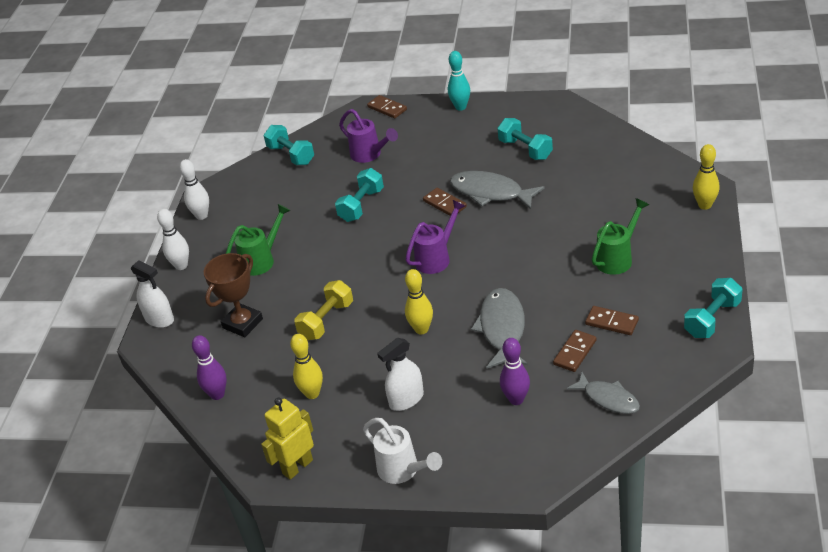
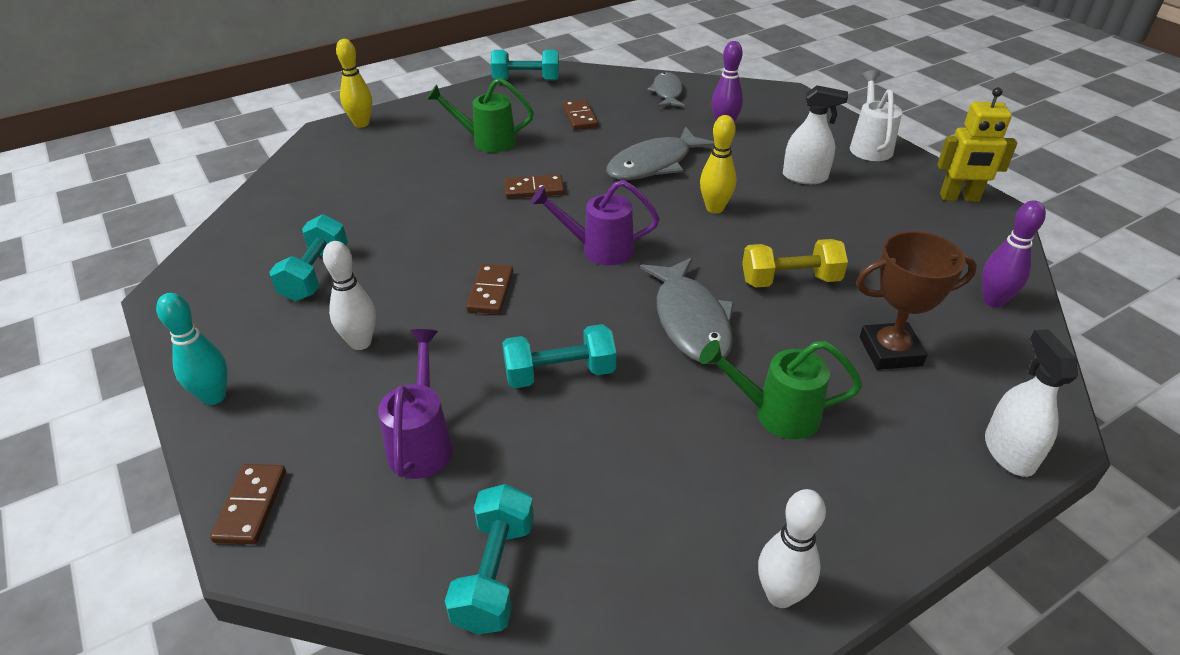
camera: 135 degrees left, 0 degrees up
white bowling pin [157,209,189,270] -> white bowling pin moved to [323,241,376,350]
yellow bowling pin [290,334,323,399] -> none
grey fish [450,171,544,210] -> grey fish moved to [640,258,735,364]
brown domino [553,330,597,372] -> brown domino moved to [504,174,564,199]

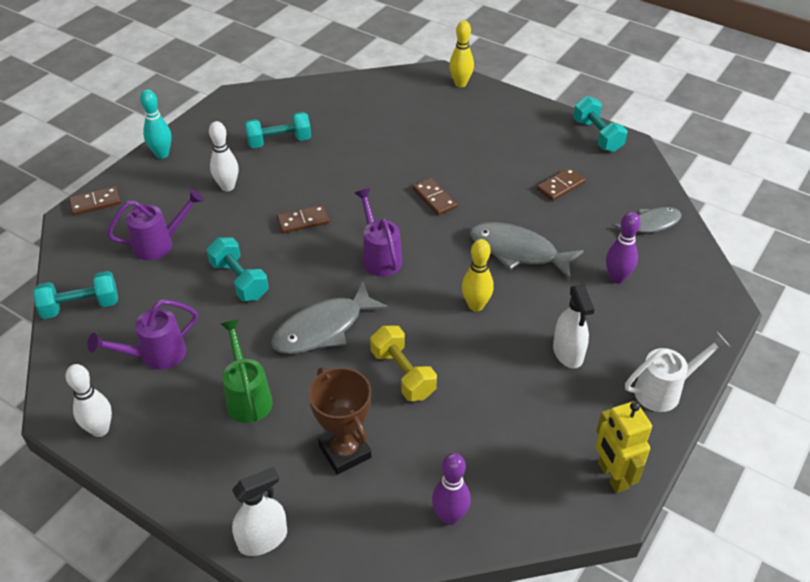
camera: 65 degrees right, 5 degrees up
green watering can [427,78,534,152] -> none
none -> purple watering can [87,300,198,369]

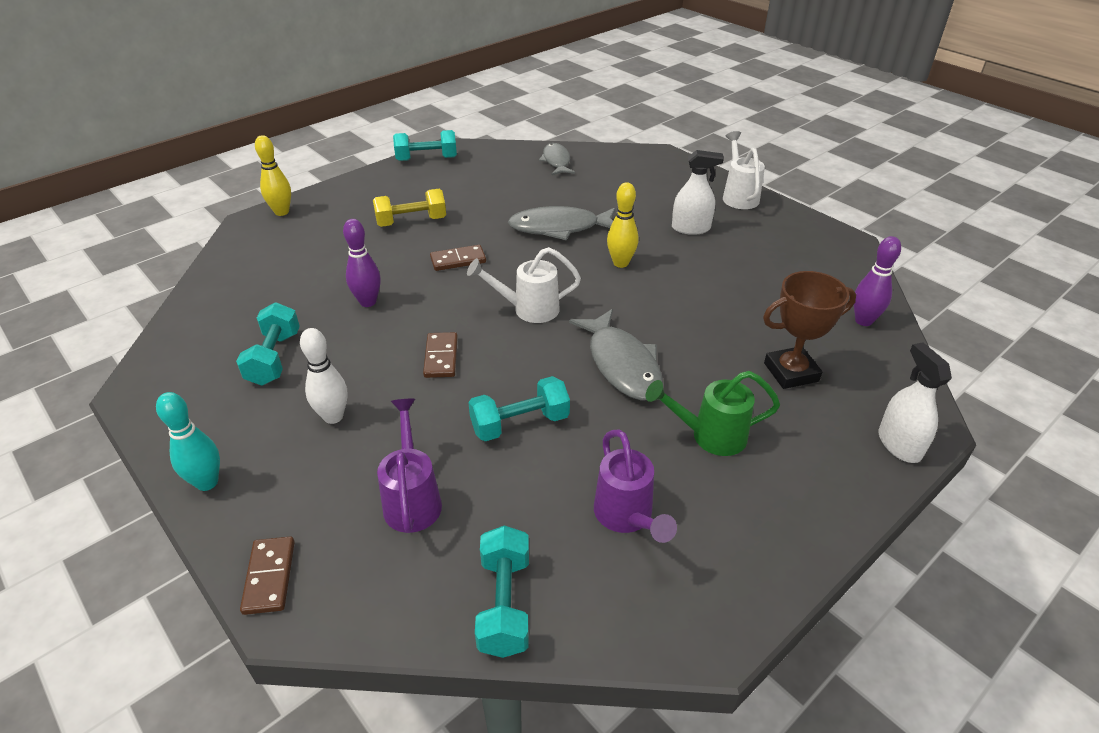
camera: 75 degrees left, 5 degrees down
white bowling pin [66,364,112,437] -> none
purple watering can [355,188,402,277] -> white watering can [467,247,581,323]
yellow dumbbell [370,326,437,401] -> yellow dumbbell moved to [373,189,446,227]
grey fish [470,222,584,280] -> grey fish turned 45 degrees clockwise [508,206,616,240]
brown domino [537,168,586,201] -> none
yellow robot [595,401,652,493] -> none
purple bowling pin [606,212,641,284] -> purple bowling pin moved to [343,219,381,307]

